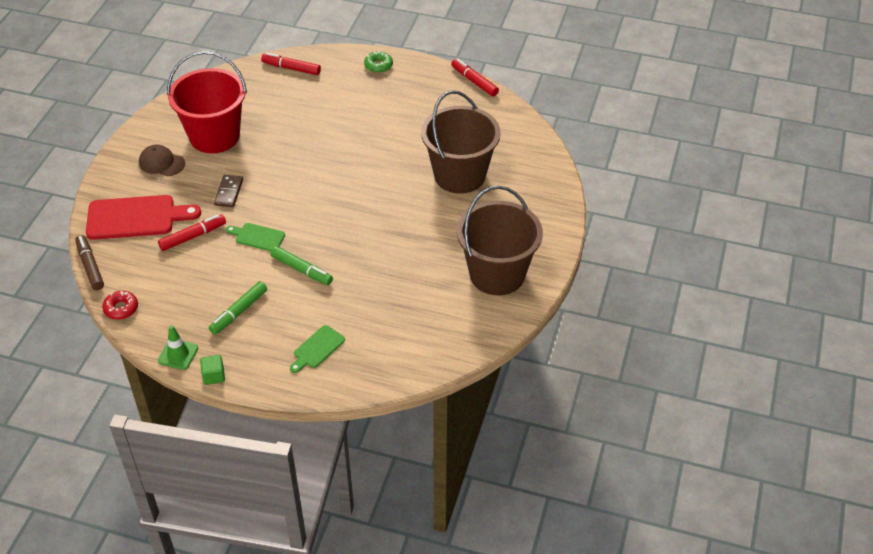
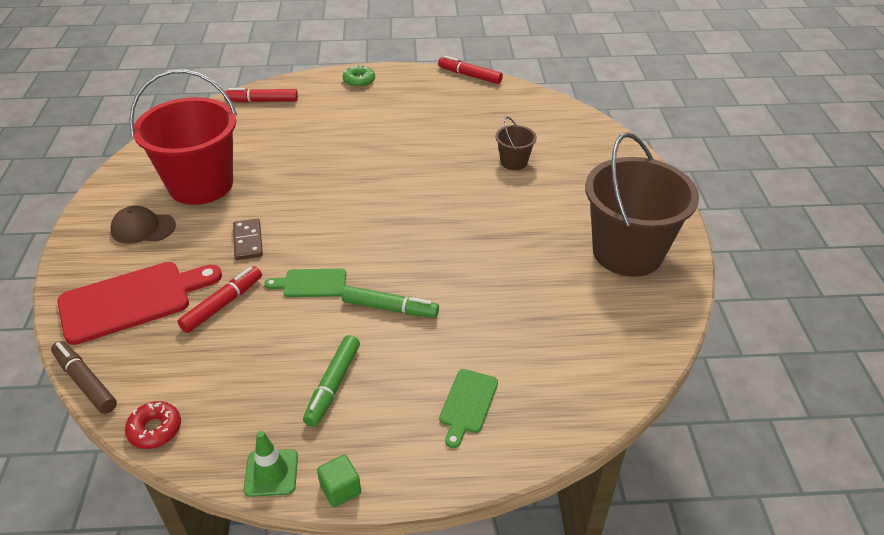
camera: 20 degrees left, 5 degrees down
brown bucket [421,91,501,194] -> brown bucket [495,117,537,170], size x0.44

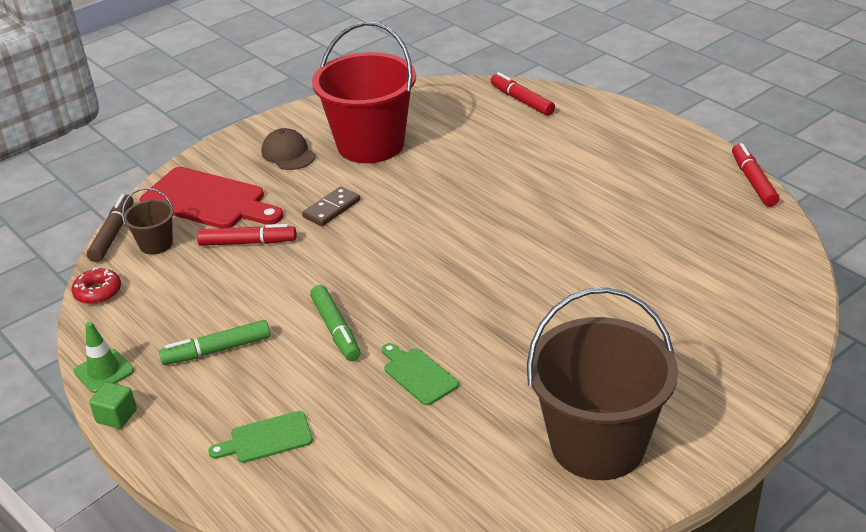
camera: 55 degrees right, 5 degrees down
green cutting board [265,268,346,297] -> green cutting board moved to [382,343,459,405]
green donut [342,65,375,88] -> none
brown bucket [495,117,537,170] -> brown bucket moved to [122,188,174,255]

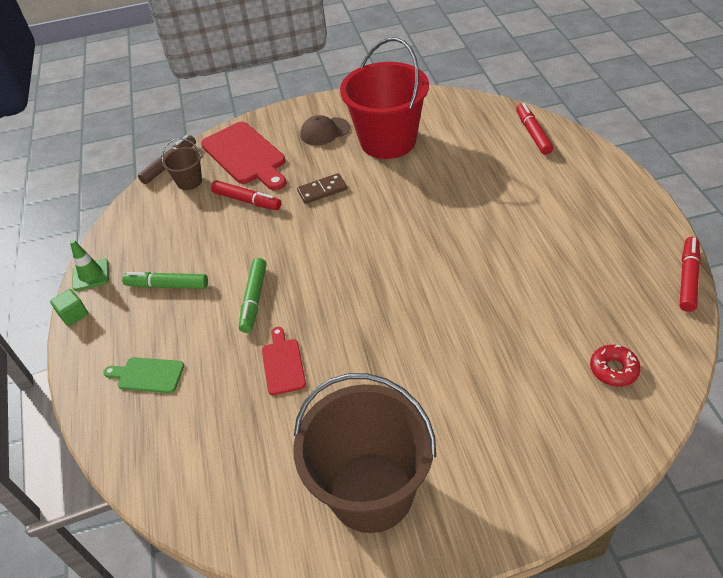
camera: 30 degrees right, 10 degrees up
red donut [72,268,121,304] -> red donut moved to [590,344,641,387]
brown cap [262,128,316,170] -> brown cap turned 105 degrees counterclockwise [301,115,350,146]
green cutting board [382,343,459,405] -> red cutting board [262,327,306,395]

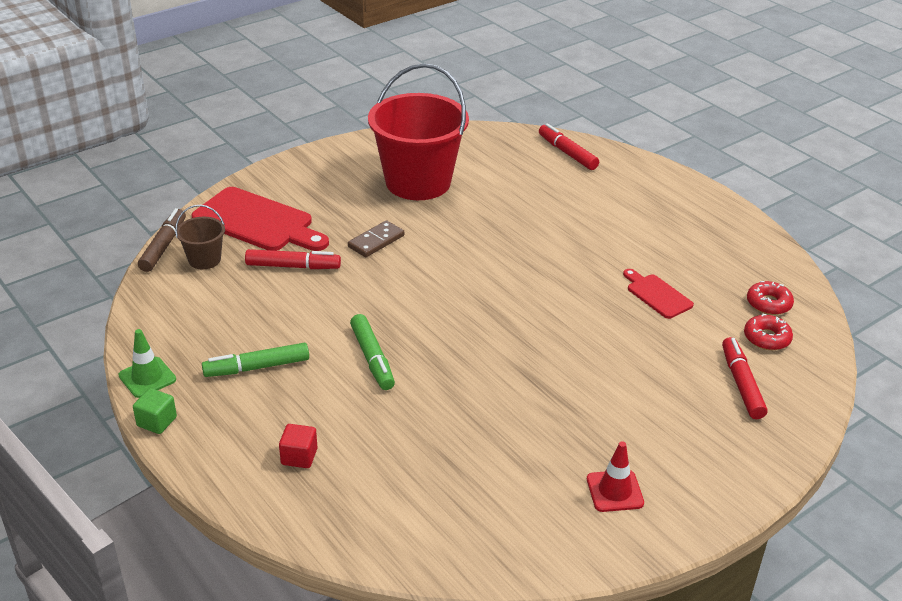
camera: 30 degrees left, 10 degrees down
green cutting board [103,357,184,393] -> red cube [279,424,317,468]
red cutting board [262,327,306,395] -> red cutting board moved to [623,269,694,319]
brown bucket [293,373,436,533] -> red traffic cone [587,441,644,512]
brown cap [301,115,350,146] -> none
red marker [680,237,701,312] -> red marker moved to [722,337,767,419]
none -> red donut [747,281,794,315]

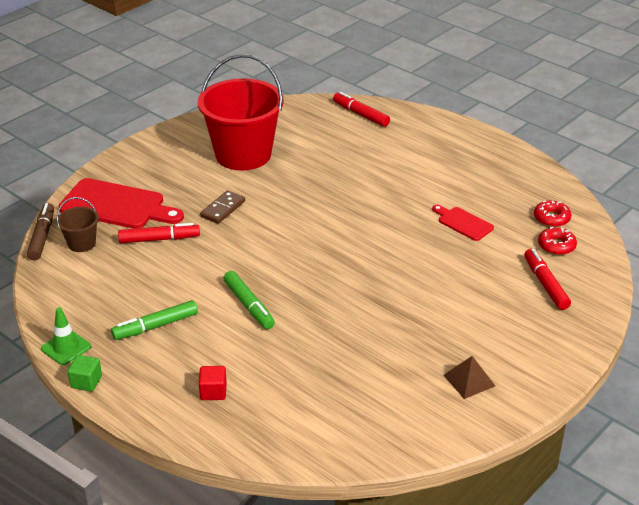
camera: 10 degrees left, 0 degrees up
red traffic cone [587,441,644,512] -> brown pyramid [443,356,495,399]

